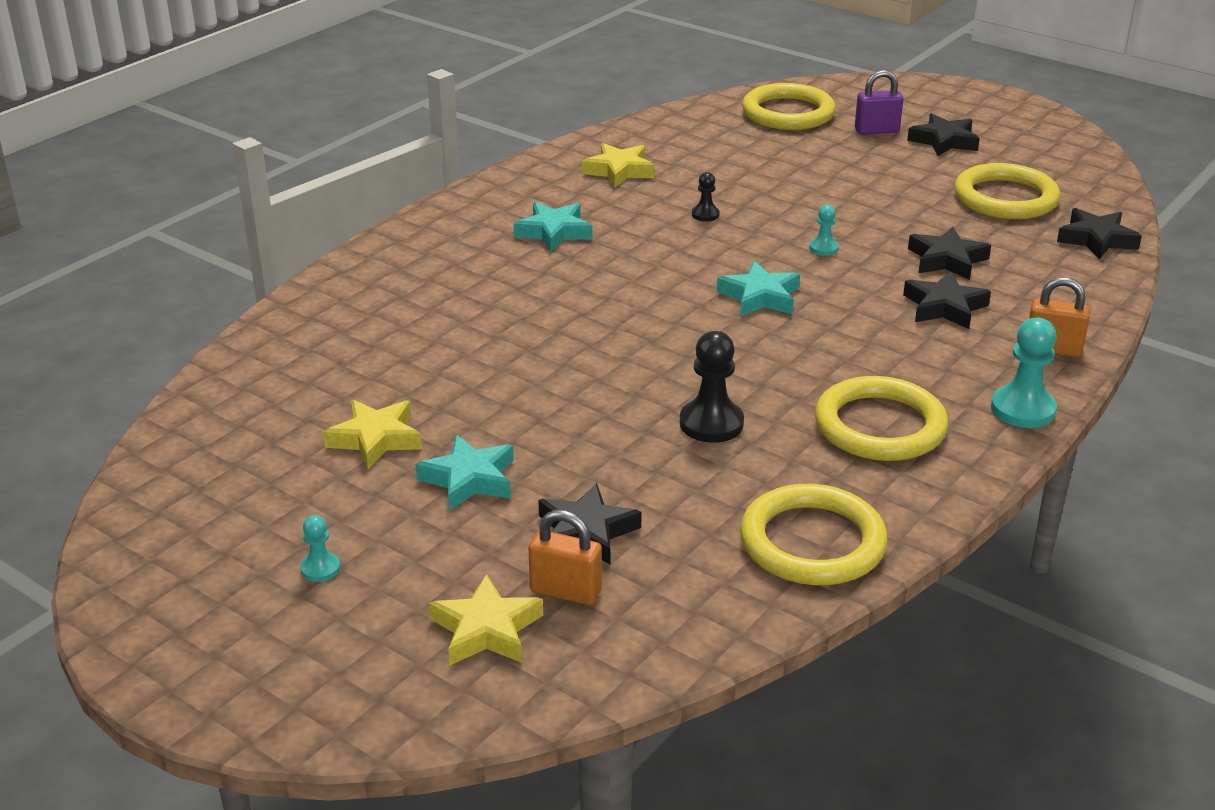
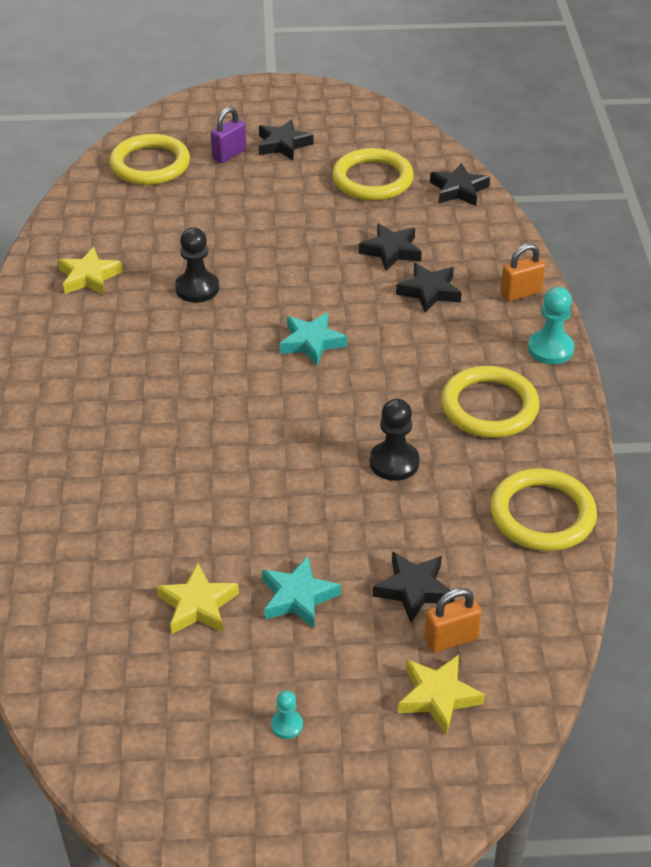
camera: 40 degrees left, 10 degrees up
turquoise star [514,202,593,252] -> none
black pawn [692,172,720,222] -> black pawn [175,227,219,303], size x1.85
turquoise pawn [809,205,839,256] -> none

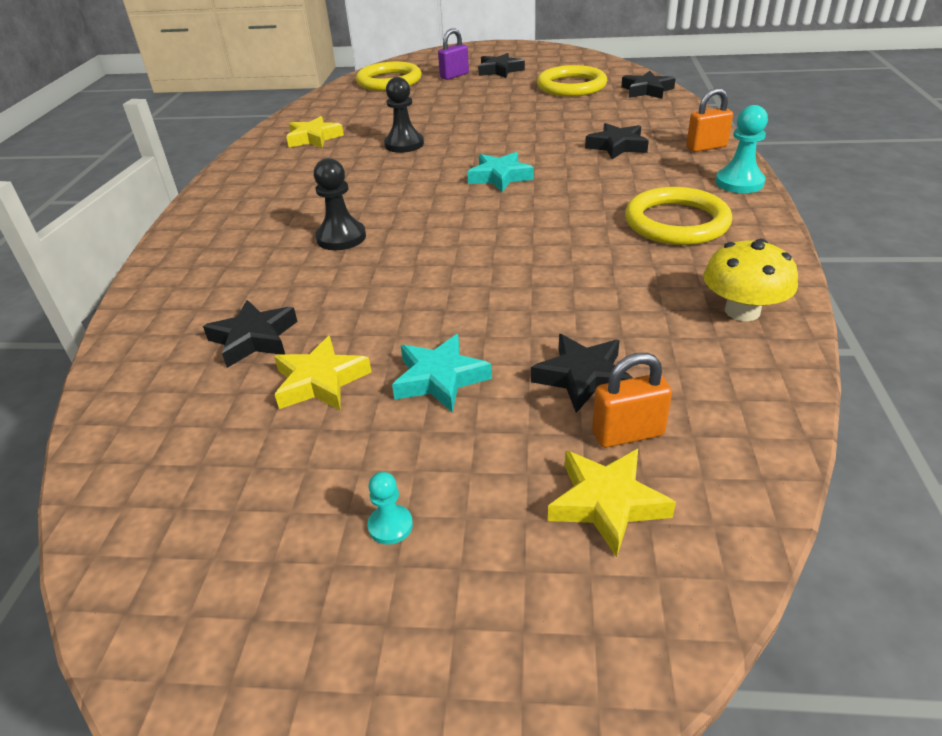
camera: 10 degrees right, 5 degrees down
black star [359,223,422,271] -> black star moved to [203,300,298,368]
black pawn [370,399,420,481] -> black pawn moved to [314,158,366,250]
yellow ring [490,468,597,551] -> yellow mushroom [704,239,798,321]

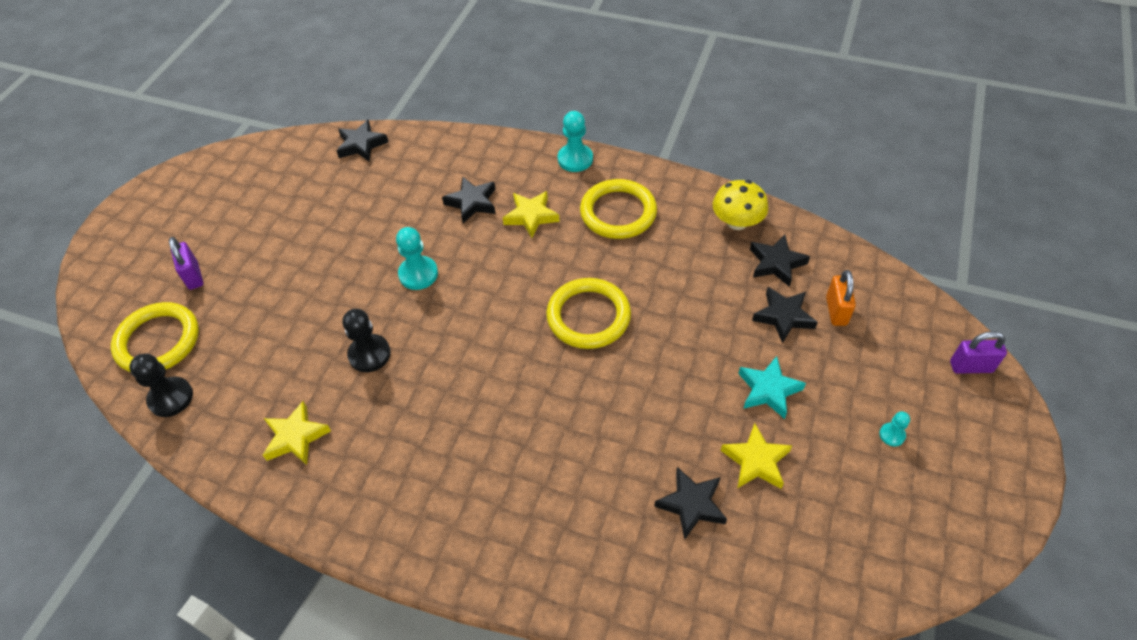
camera: 75 degrees left, 15 degrees up
black pawn [314,158,366,250] -> black pawn moved to [129,354,193,417]
turquoise star [467,152,534,192] -> none
black star [478,53,525,78] -> black star moved to [750,235,810,287]
yellow ring [537,65,607,96] -> yellow ring moved to [546,278,631,349]
yellow star [548,449,676,557] -> yellow star moved to [503,191,559,238]
orange padlock [686,88,733,152] -> none
none -> turquoise pawn [396,227,438,290]
none -> purple padlock [950,331,1007,374]

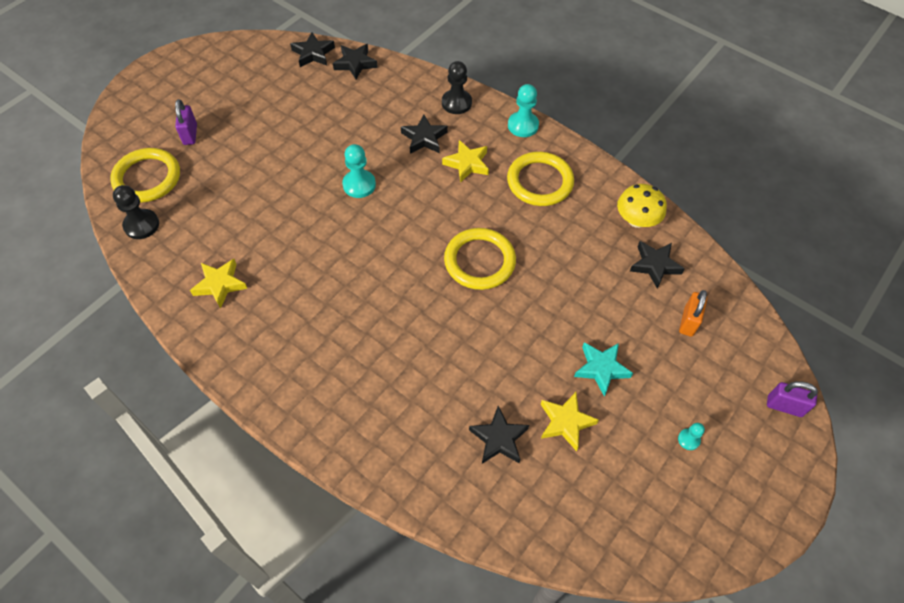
camera: 15 degrees right, 5 degrees up
black pawn [343,309,391,372] -> black pawn moved to [442,61,472,114]
black star [752,287,818,343] -> black star moved to [290,33,335,67]

